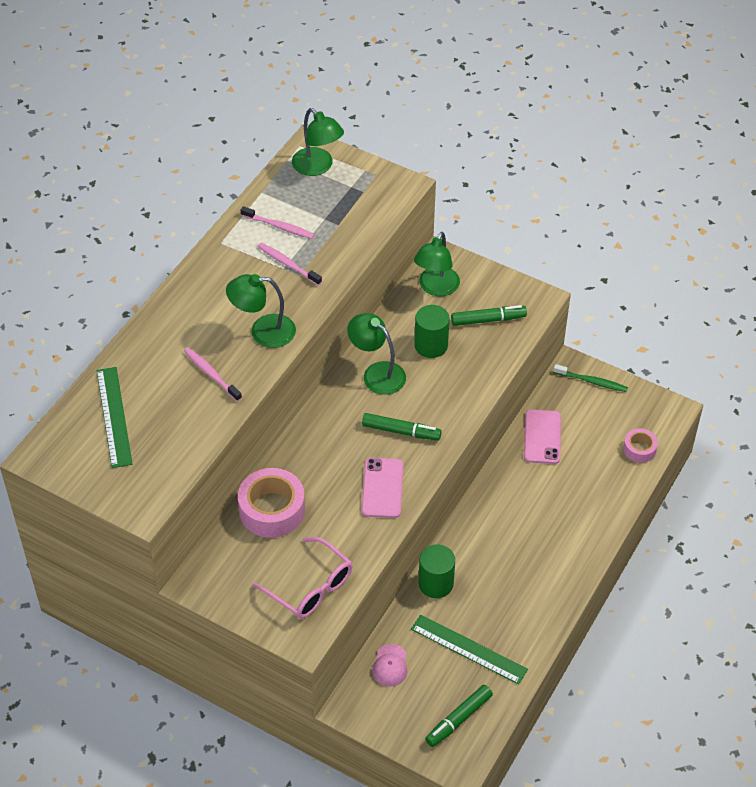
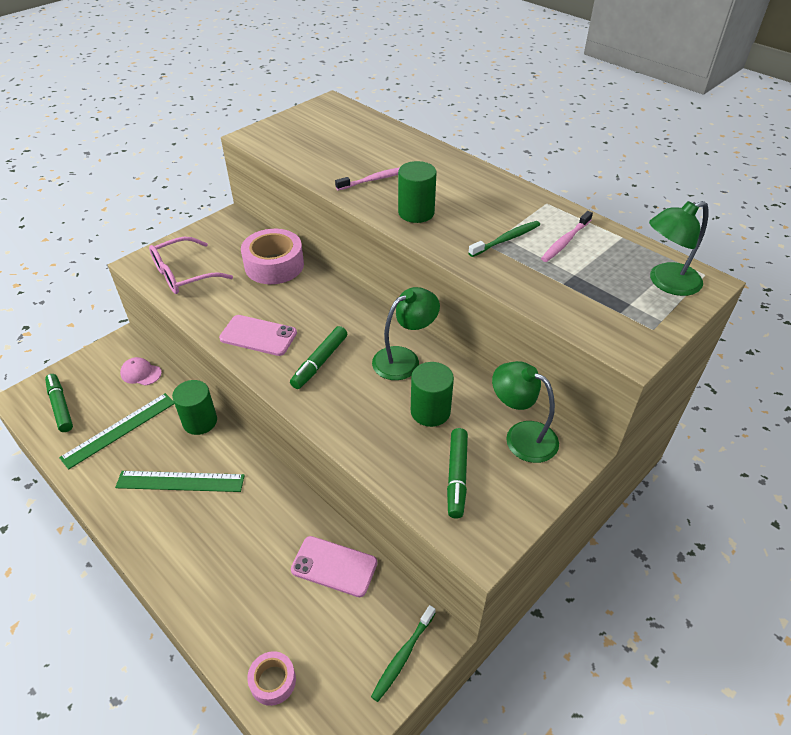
camera: 105 degrees right, 5 degrees down
green ruler [97,367,132,468] -> green ruler moved to [115,471,245,492]
green lamp [226,274,296,348] -> green cylinder [398,161,437,223]
pink toothbrush [257,243,322,285] -> green toothbrush [468,221,540,257]

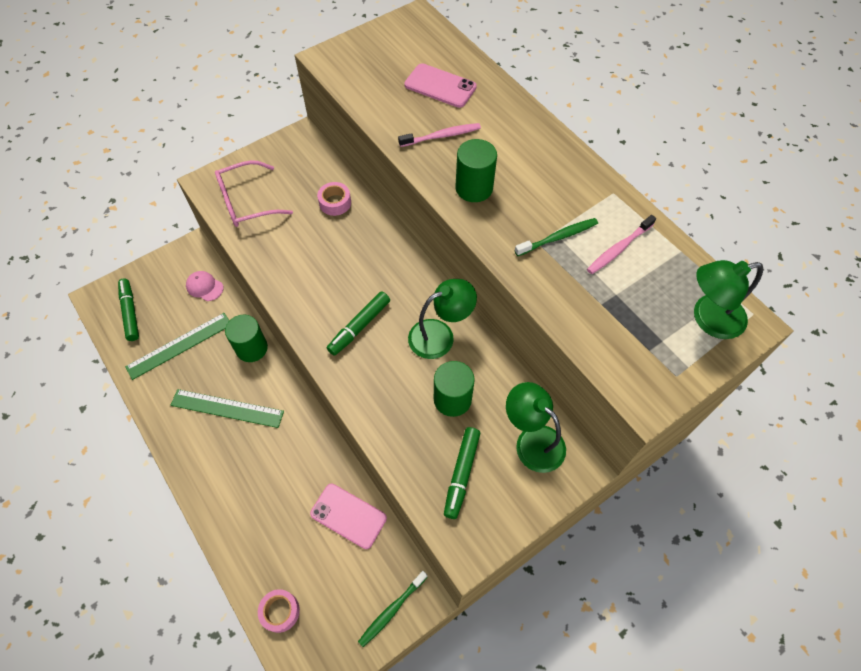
camera: 10 degrees right, 15 degrees up
pink phone [219,315,297,356] -> pink phone moved to [404,63,477,108]
pink tape [241,229,304,284] -> pink tape [317,182,351,216], size x0.55

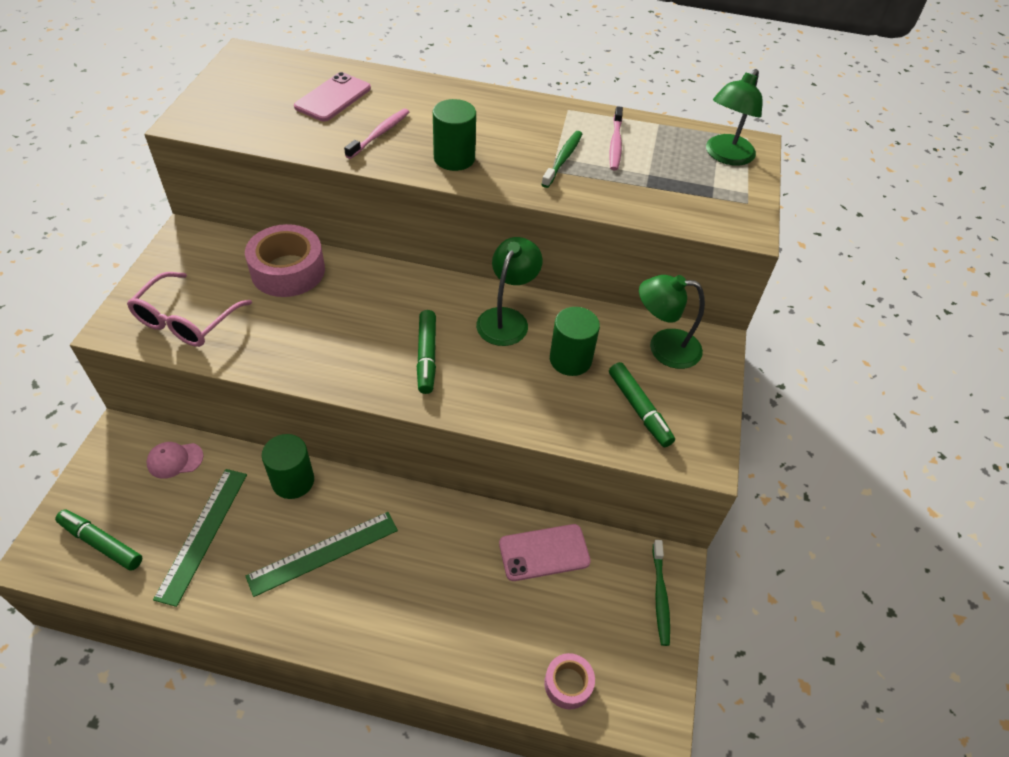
camera: 45 degrees left, 10 degrees down
pink tape [317,182,351,216] -> pink tape [245,224,325,297], size x1.83
pink phone [404,63,477,108] -> pink phone turned 45 degrees counterclockwise [294,72,371,121]

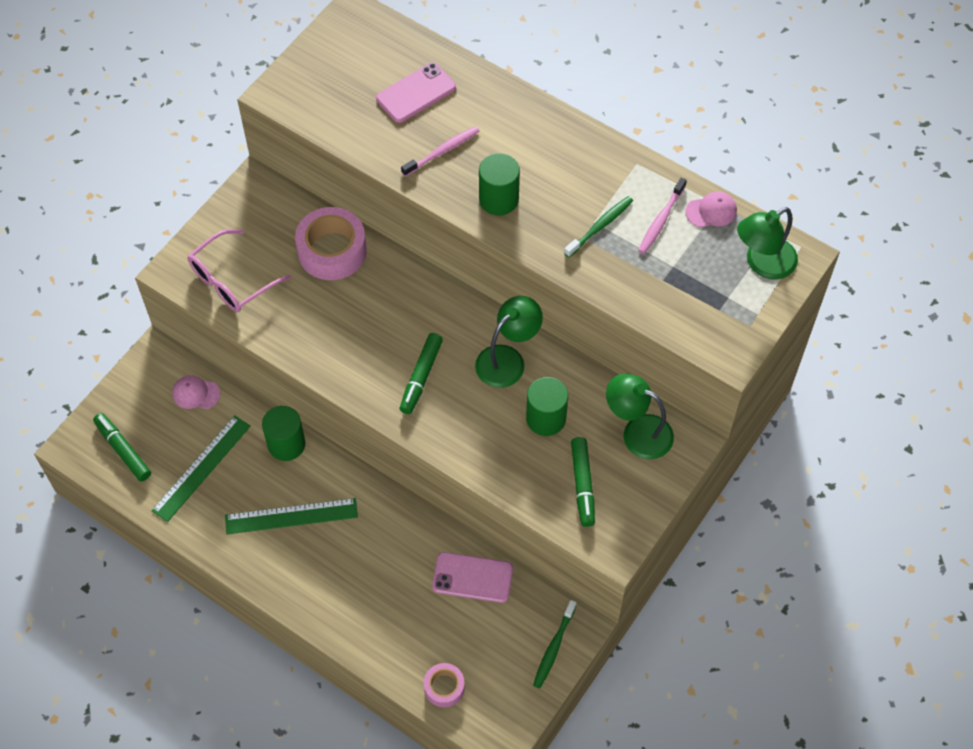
camera: 25 degrees right, 10 degrees up
none -> pink cap [686,191,737,228]

